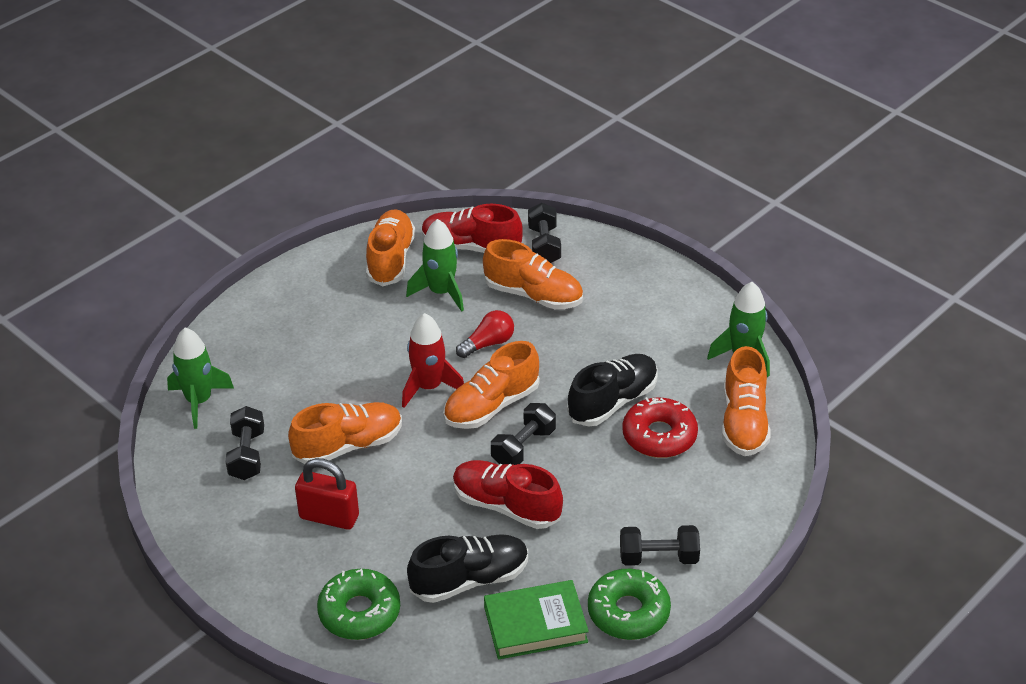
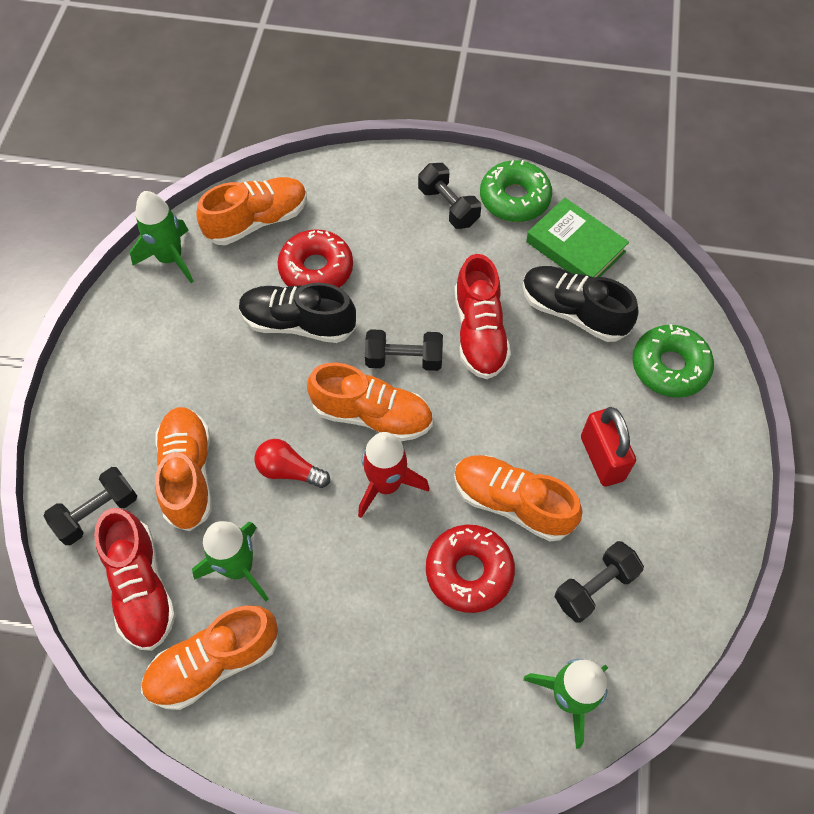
camera: 125 degrees left, 20 degrees up
none -> red donut [426,525,515,613]

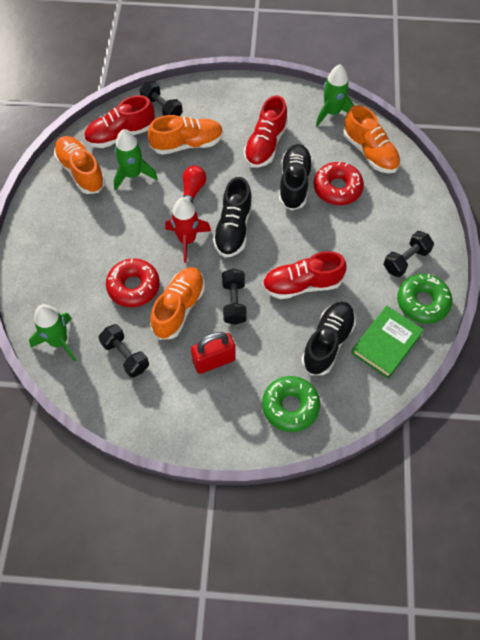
camera: 85 degrees right, 0 degrees up
orange shoe [307,363,433,441] -> black shoe [213,177,252,258]
black dumbbell [365,329,443,371] -> black dumbbell moved to [222,269,247,325]
none -> red shoe [244,95,288,168]

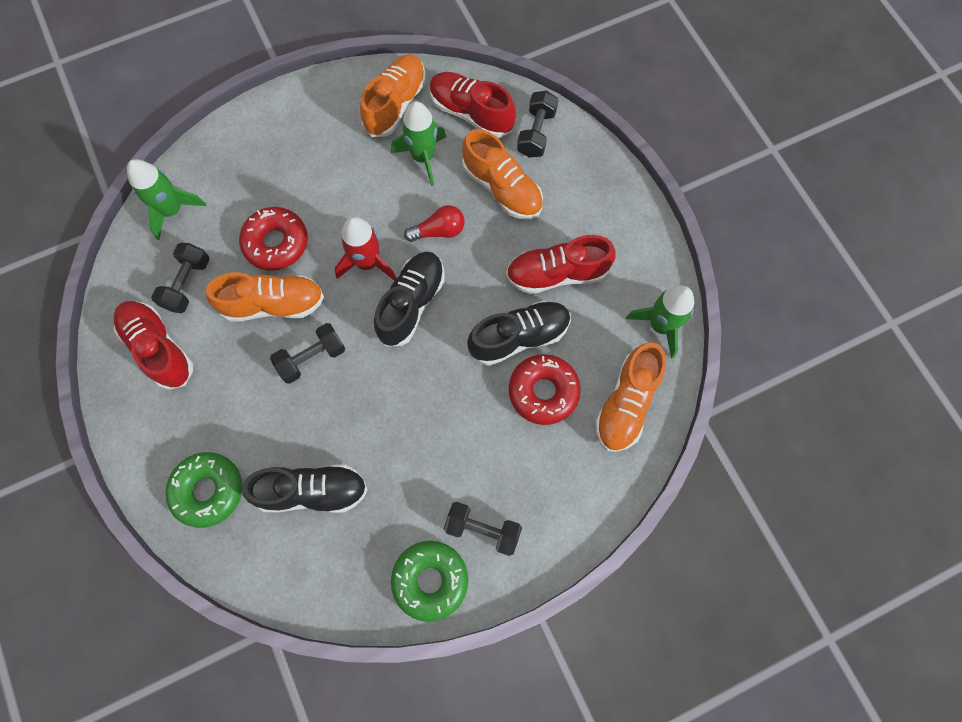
camera: 60 degrees right, 10 degrees up
red padlock [191,332,236,374] -> none
black shoe [213,177,252,258] -> black shoe turned 135 degrees clockwise [374,251,445,347]
red shoe [262,251,347,299] -> red shoe moved to [114,301,193,390]
green book [351,306,424,379] -> none

